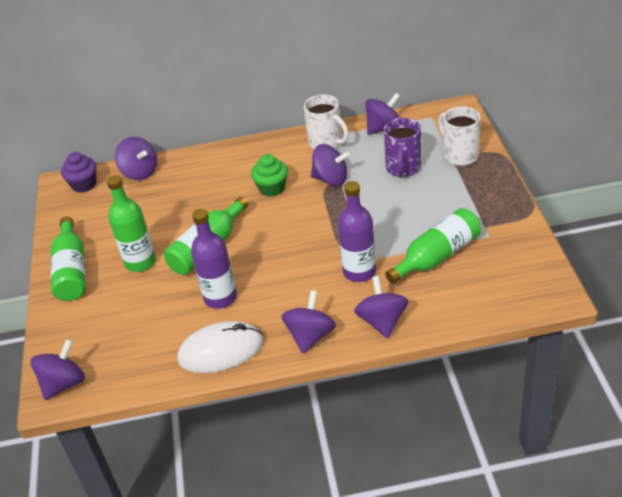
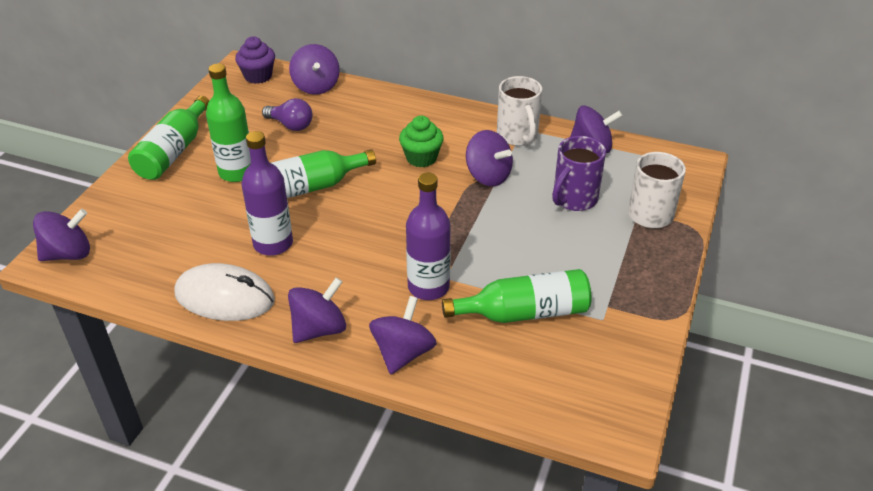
camera: 25 degrees right, 0 degrees up
none -> purple light bulb [262,98,312,131]

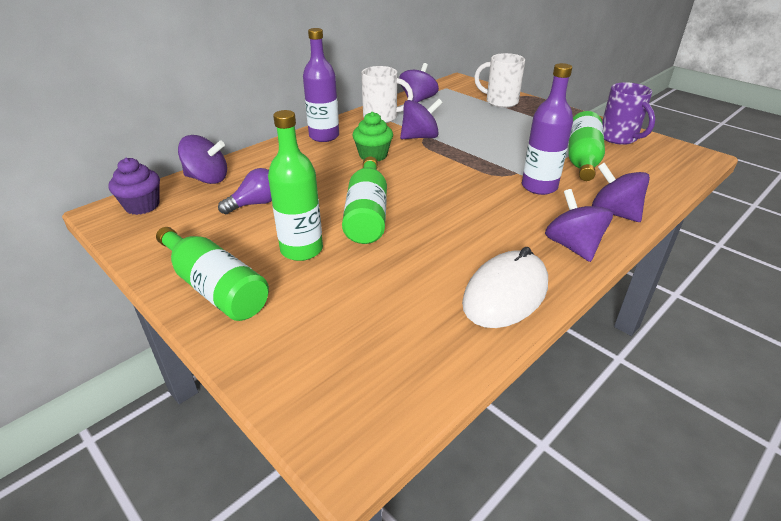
camera: 65 degrees left, 5 degrees down
purple spinning top [33,209,90,261] -> none
purple bottle [242,131,293,256] -> purple bottle moved to [303,28,339,142]
purple mug [552,136,606,211] -> purple mug moved to [602,82,656,145]

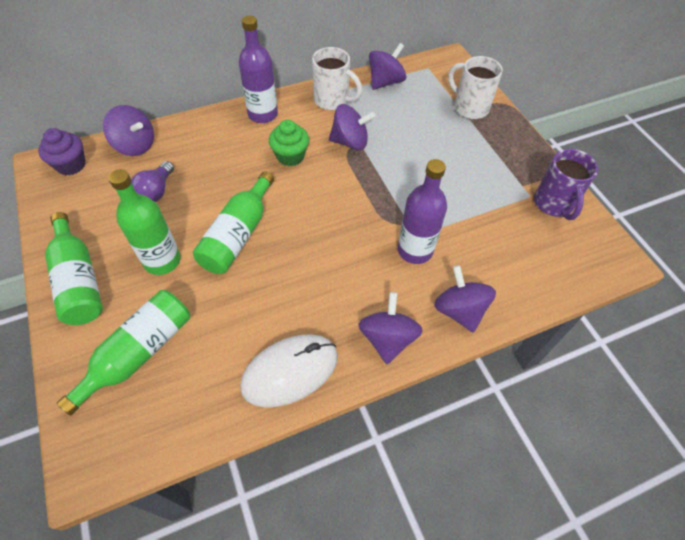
camera: 20 degrees right, 20 degrees up
purple light bulb [218,168,272,214] -> purple light bulb turned 120 degrees clockwise [131,161,174,202]
green bottle [568,111,605,181] -> green bottle moved to [57,290,190,416]

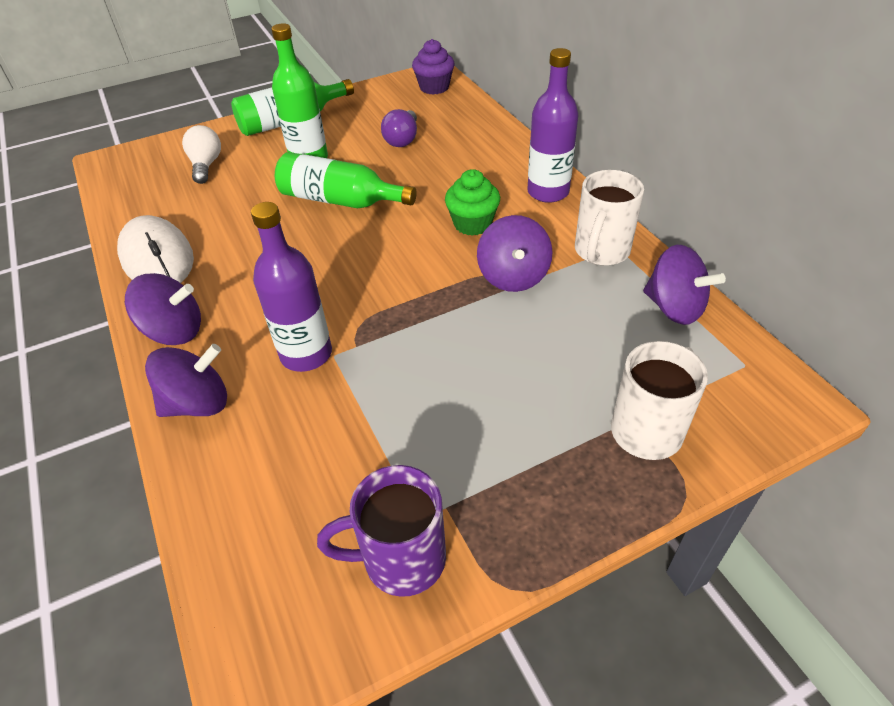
camera: 90 degrees right, 10 degrees down
green bottle [57,290,190,416] -> white light bulb [182,125,221,184]
purple spinning top [103,105,154,156] -> none
purple light bulb [131,161,174,202] -> purple light bulb turned 90 degrees counterclockwise [381,109,417,147]

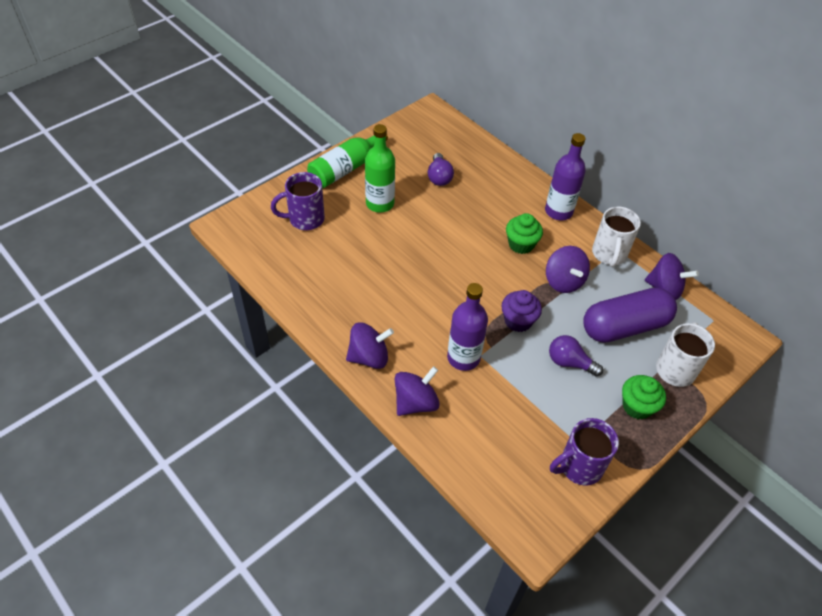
camera: 20 degrees left, 5 degrees up
white mouse [117,215,194,283] -> none
white light bulb [182,125,221,184] -> purple mug [271,172,325,230]
green bottle [275,152,417,208] -> none
purple cupcake [412,39,454,95] -> purple cupcake moved to [502,290,542,332]
none -> purple light bulb [549,335,603,377]
none -> purple capsule [583,288,677,343]
none -> green cupcake [622,375,666,420]

